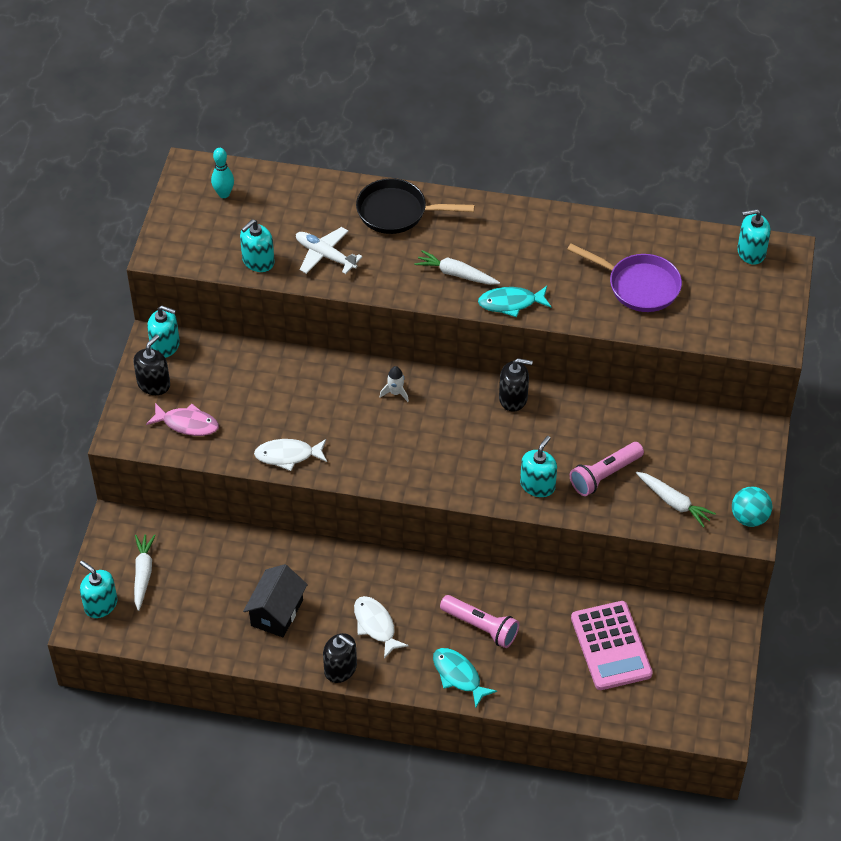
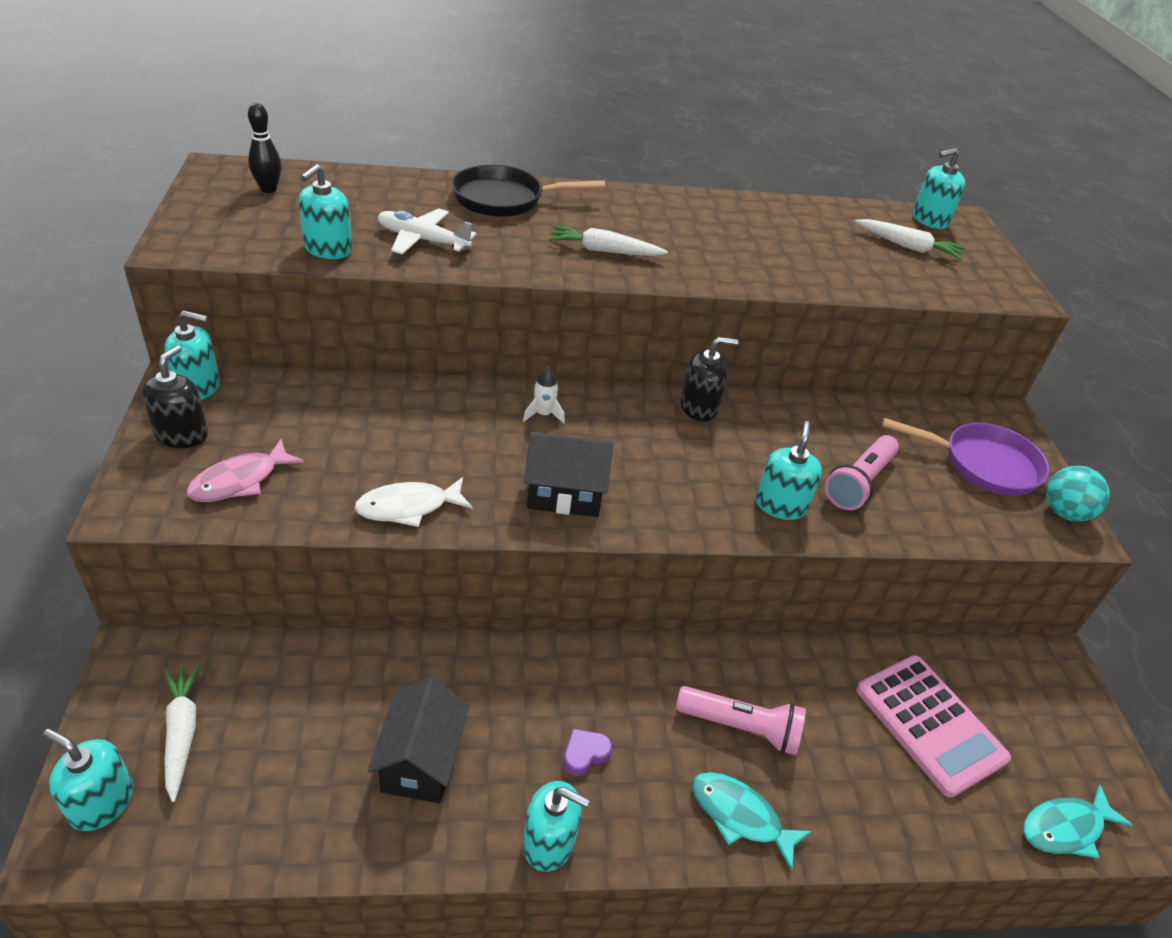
camera: 20 degrees left, 10 degrees down
pink fish [146,403,219,436] -> pink fish turned 135 degrees clockwise [186,439,304,502]
turquoise bowling pin [211,148,234,198] -> black bowling pin [248,103,281,193]
black soap dispenser [323,633,357,683] -> turquoise soap dispenser [523,781,590,872]
white fish [354,596,409,659] -> purple heart [563,729,612,776]
turquoise fish [478,286,551,317] -> turquoise fish moved to [1023,784,1133,859]
purple pan [567,244,682,312] -> purple pan moved to [882,418,1050,496]
white carrot [636,472,716,527] -> white carrot moved to [855,219,965,260]
none -> black house [524,432,613,517]

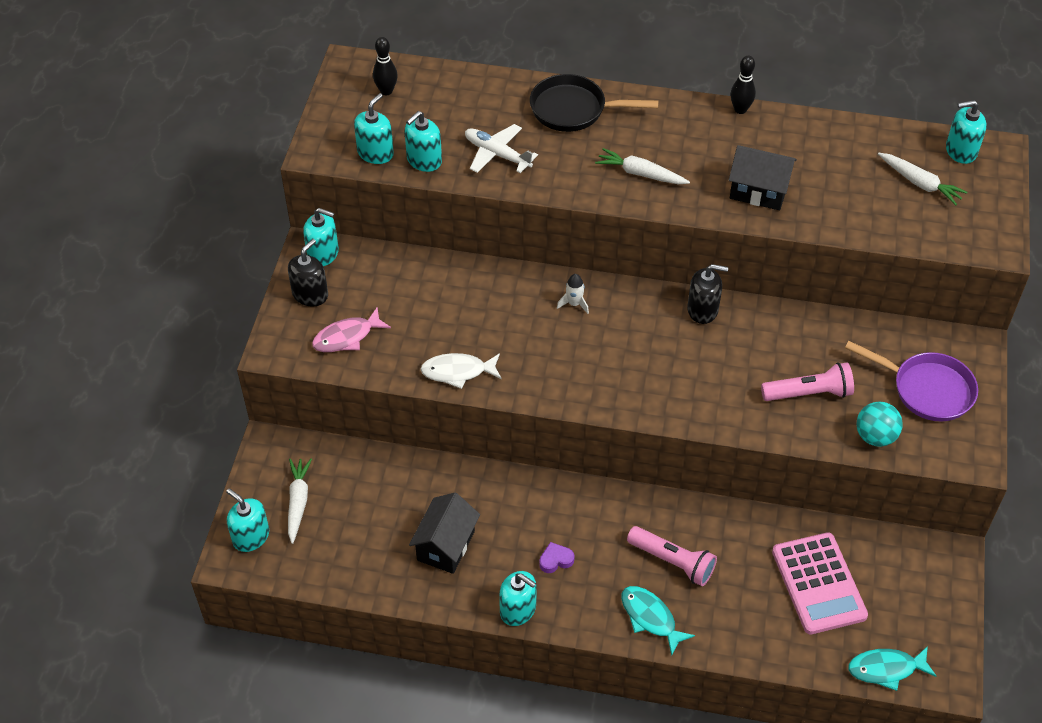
camera: 20 degrees right, 10 degrees up
black house [524,432,613,517] -> black house moved to [729,145,797,210]
turquoise soap dispenser [756,421,822,520] -> turquoise soap dispenser moved to [354,93,394,164]
pink flashlight [825,435,899,510] -> pink flashlight turned 150 degrees counterclockwise [761,362,854,401]
turquoise ball [1046,466,1110,521] -> turquoise ball moved to [857,402,903,447]
none -> black bowling pin [730,56,756,114]

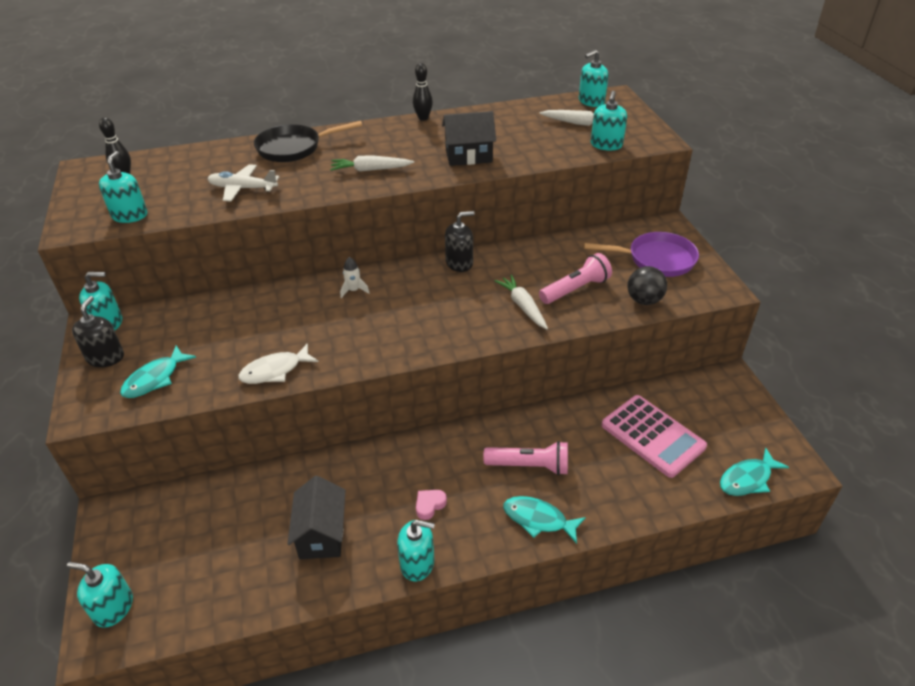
camera: 25 degrees left, 10 degrees down
white carrot [288,459,312,544] -> white carrot moved to [495,275,548,329]
pink fish [312,308,391,352] -> turquoise fish [120,345,196,398]
turquoise soap dispenser [404,111,442,172] -> turquoise soap dispenser moved to [591,91,627,150]
purple heart [539,542,575,573] -> pink heart [416,490,447,520]
turquoise ball [857,402,903,447] -> black ball [627,266,667,305]

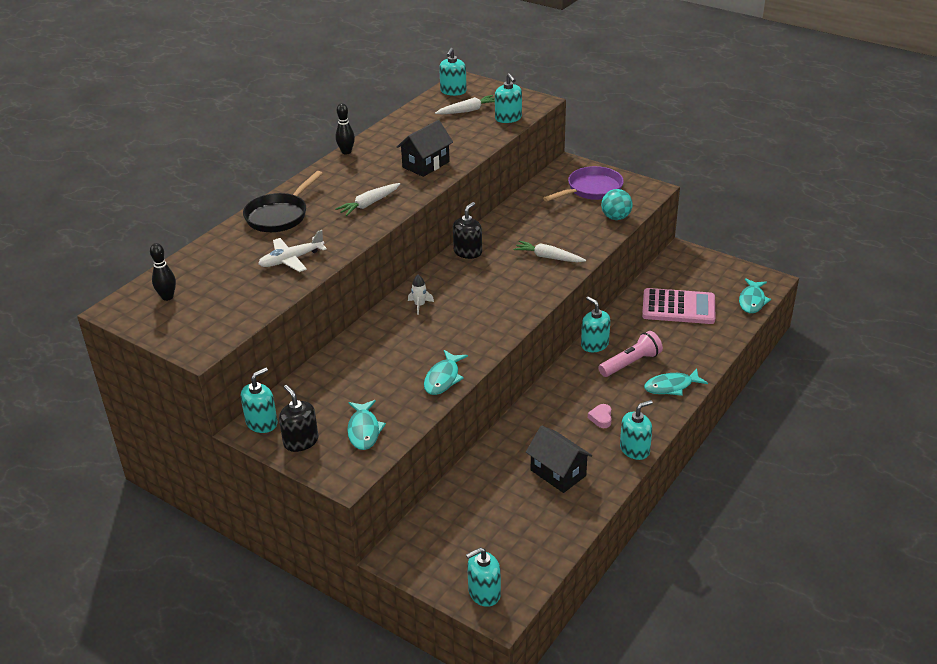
camera: 40 degrees left, 5 degrees down
turquoise soap dispenser [99,151,147,223] -> turquoise soap dispenser moved to [581,296,610,352]
white fish [238,343,319,384] -> turquoise fish [424,350,468,395]
pink flashlight [539,253,612,304] -> none
black ball [627,266,667,305] -> turquoise ball [601,189,633,220]

